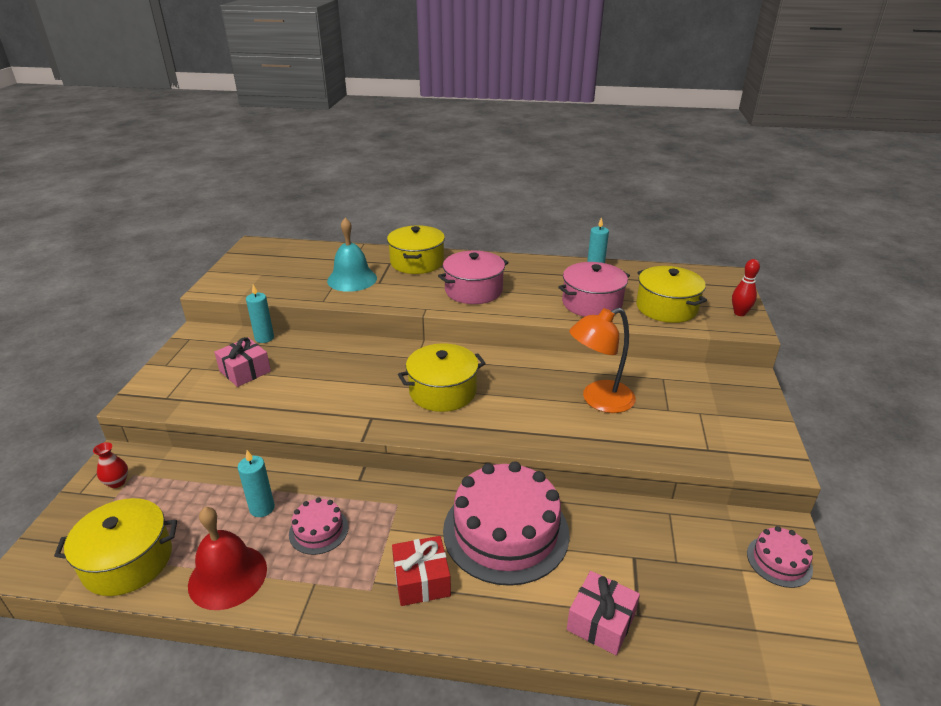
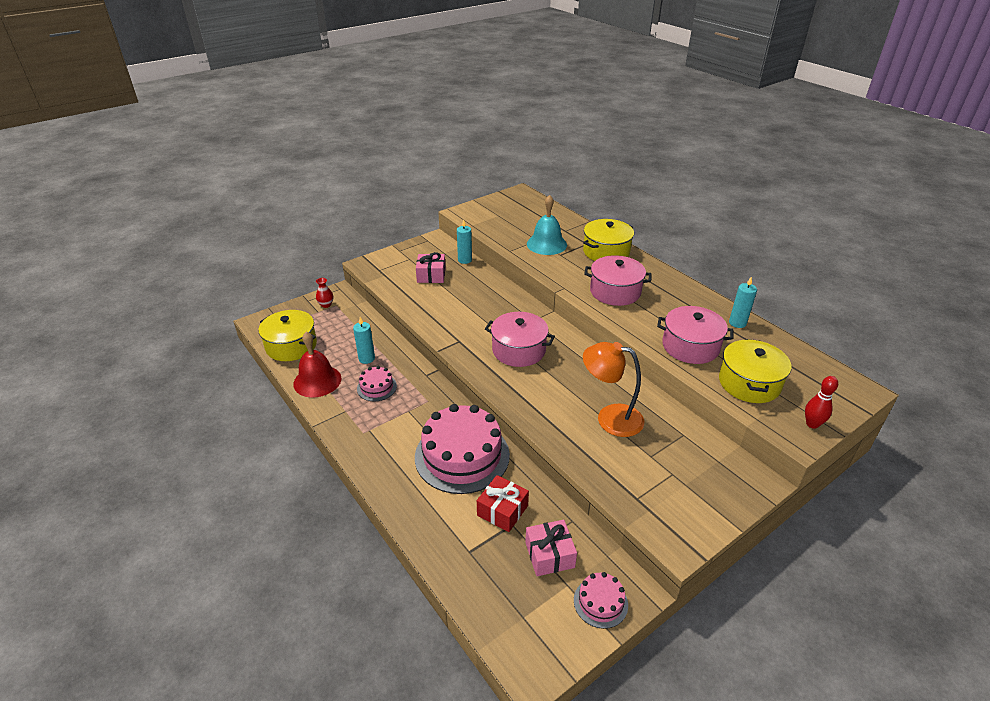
camera: 45 degrees right, 5 degrees up
red gift [392,536,451,606] -> red gift moved to [477,475,529,532]
yellow pot [398,343,486,412] -> pink pot [485,312,555,367]
pink gift [567,571,640,656] -> pink gift moved to [525,520,577,576]

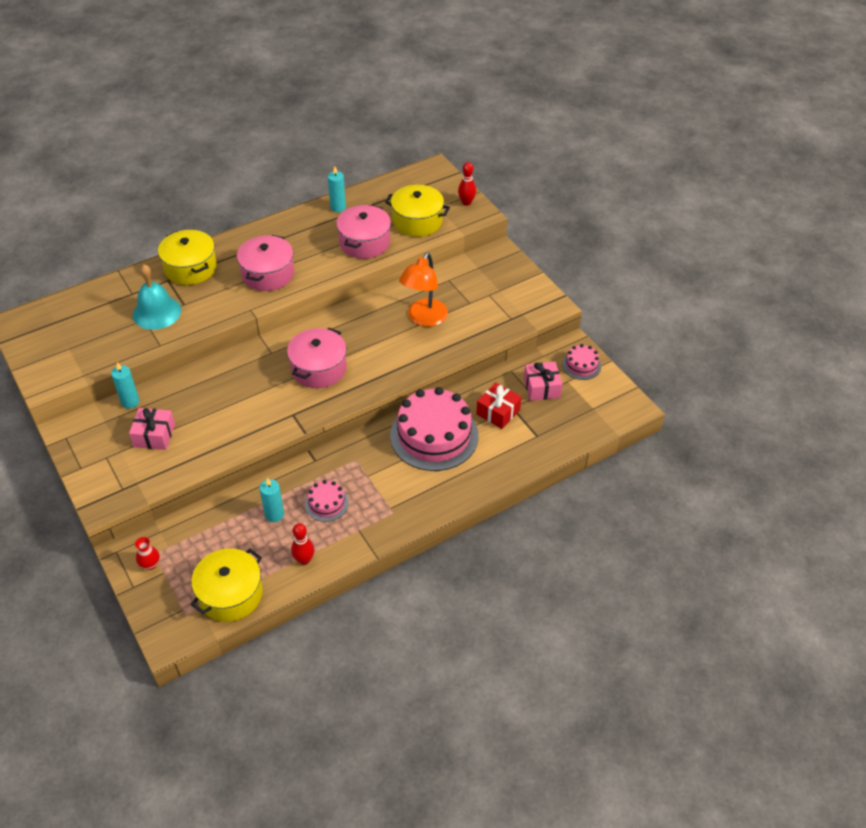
camera: 85 degrees left, 10 degrees up
red bell [293,332,342,397] -> red bowling pin [291,523,314,565]

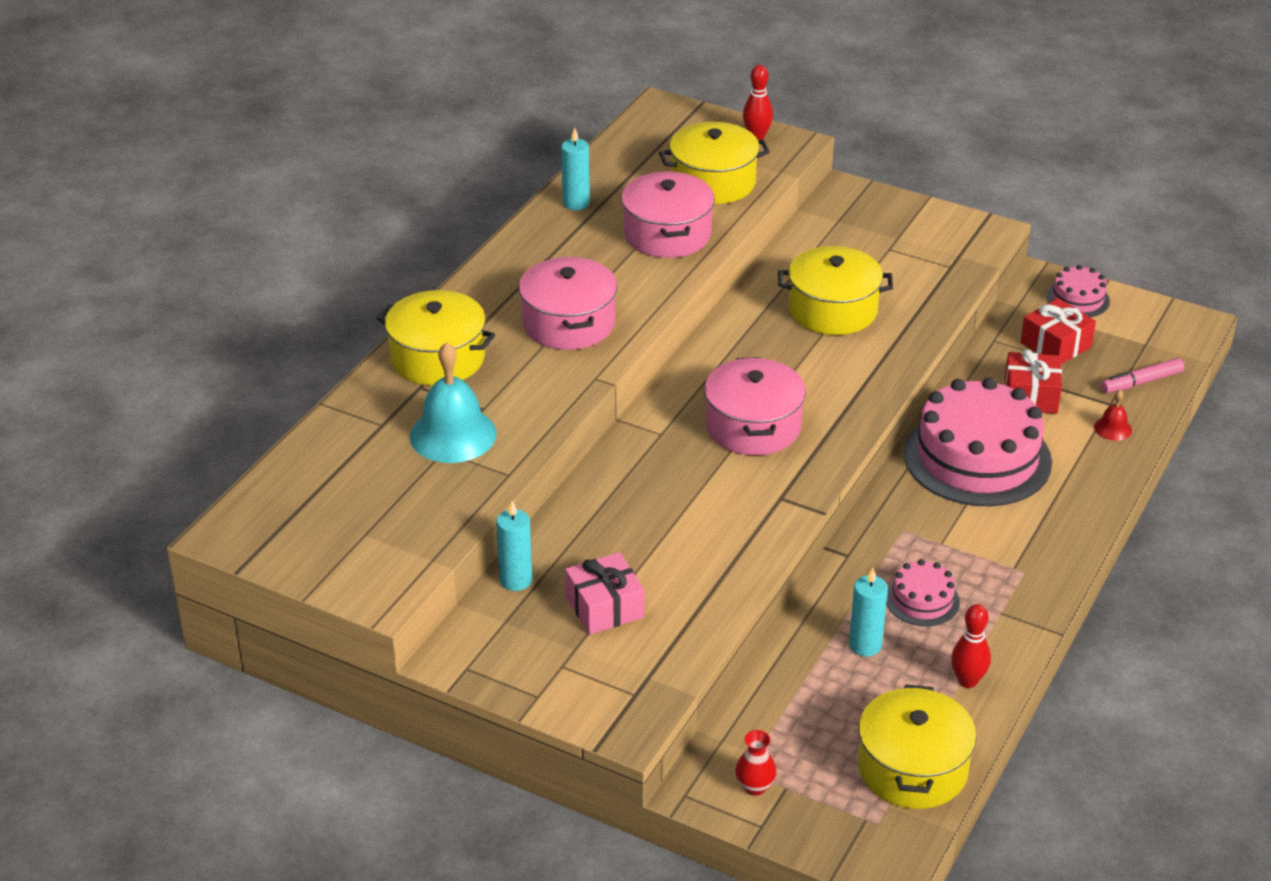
camera: 30 degrees left, 10 degrees down
orange lamp [399,252,448,327] -> yellow pot [778,246,893,335]
pink gift [524,362,563,401] -> red gift [1021,298,1096,364]
none -> red bell [1094,390,1132,441]
none -> pink marker [1101,358,1184,393]

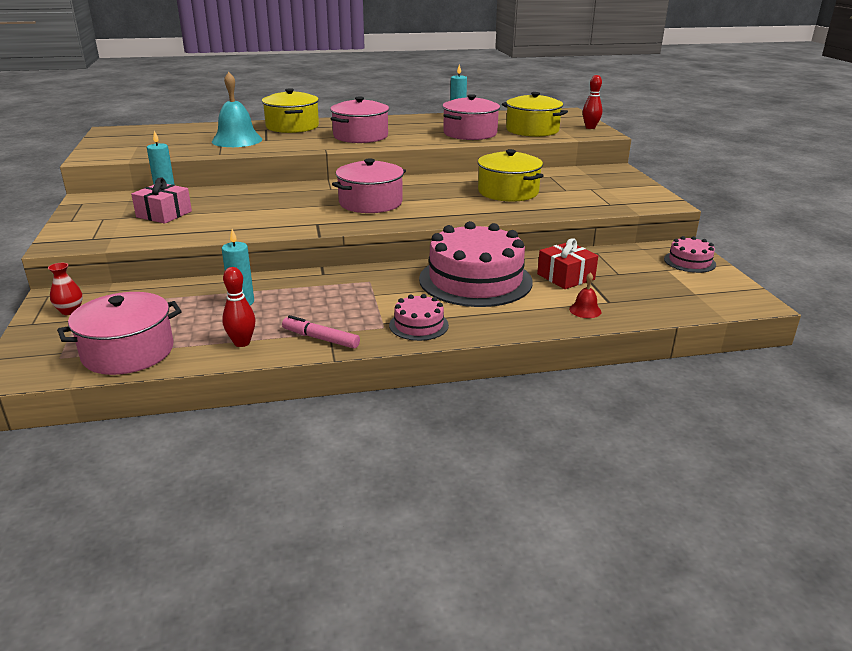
camera: 50 degrees right, 10 degrees down
yellow pot [858,684,977,809] -> pink pot [57,292,182,375]
pink cake [886,559,960,626] -> pink cake moved to [389,294,449,341]
red gift [1021,298,1096,364] -> none
pink marker [1101,358,1184,393] -> pink marker moved to [282,315,360,349]

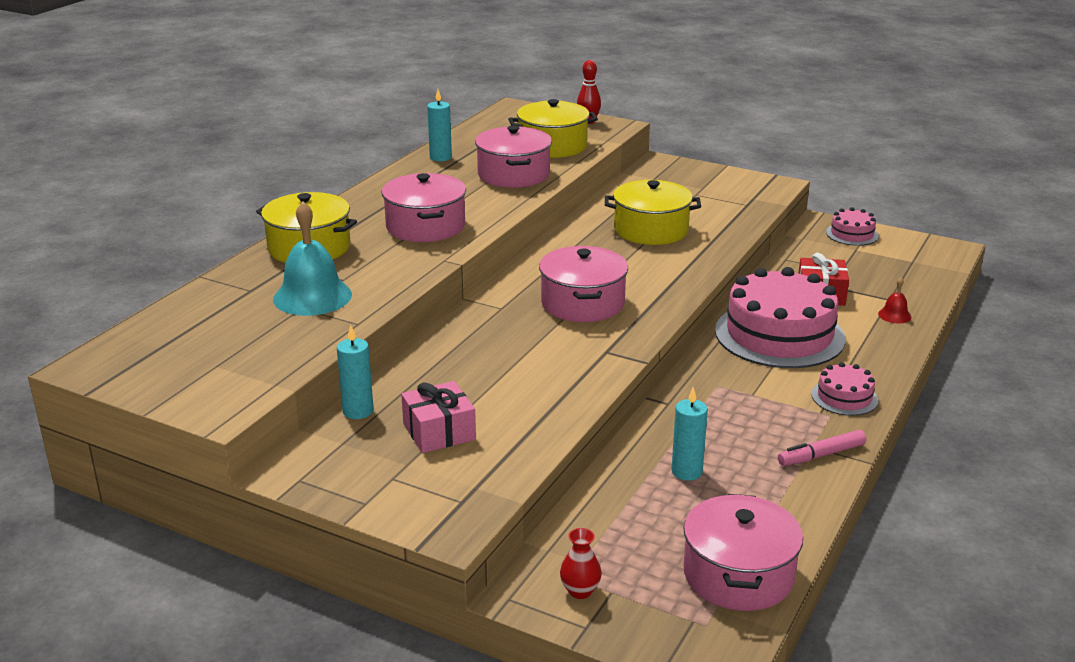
camera: 50 degrees left, 0 degrees up
red bowling pin [222,267,255,347] -> none

